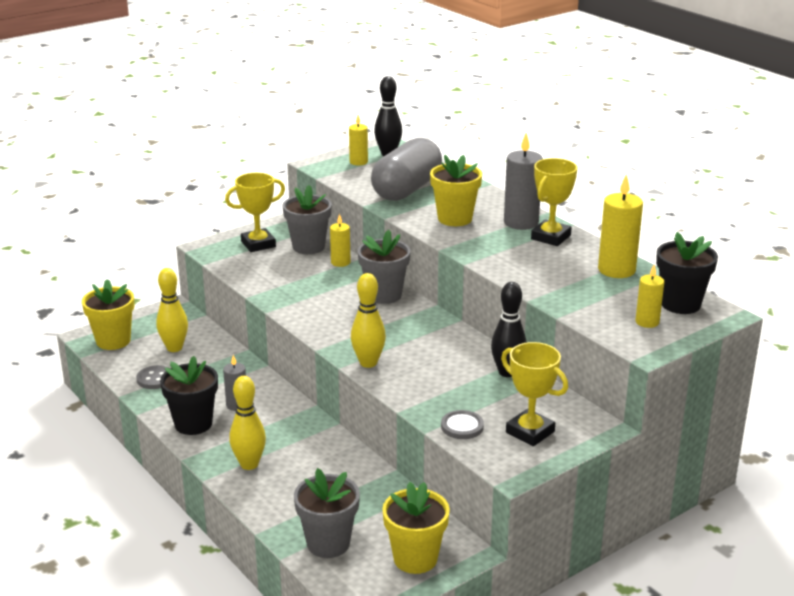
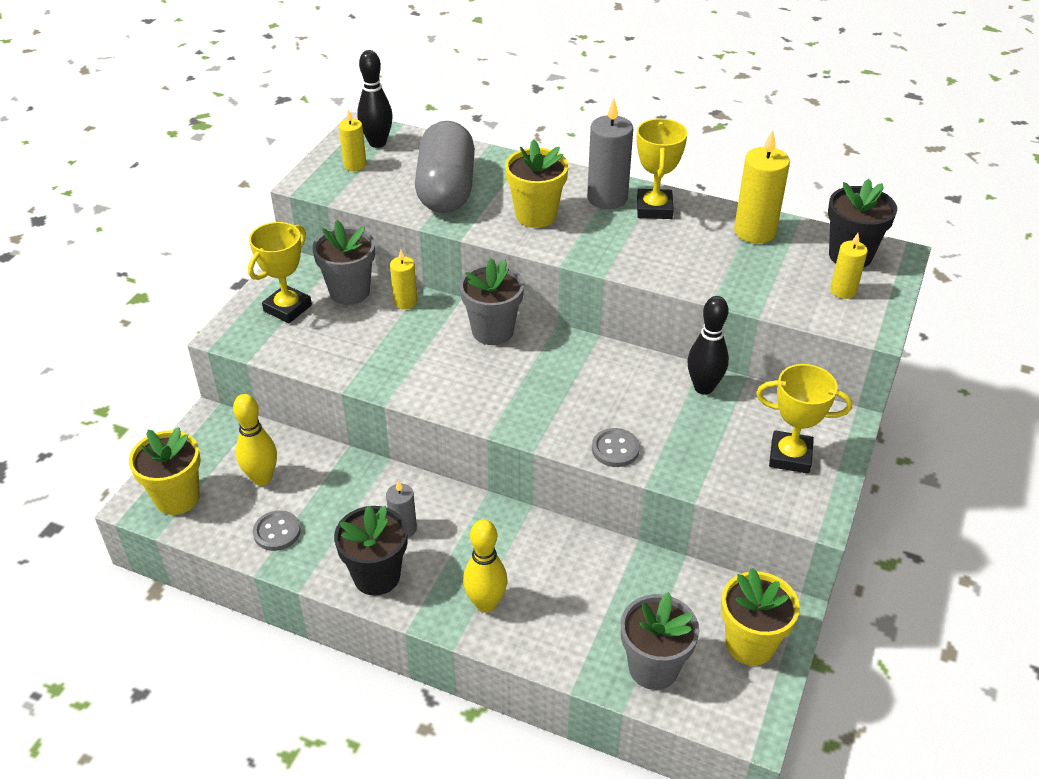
camera: 30 degrees left, 15 degrees up
yellow bowling pin [351,273,386,368] -> none
grey button [441,410,484,439] -> grey button moved to [592,428,640,467]

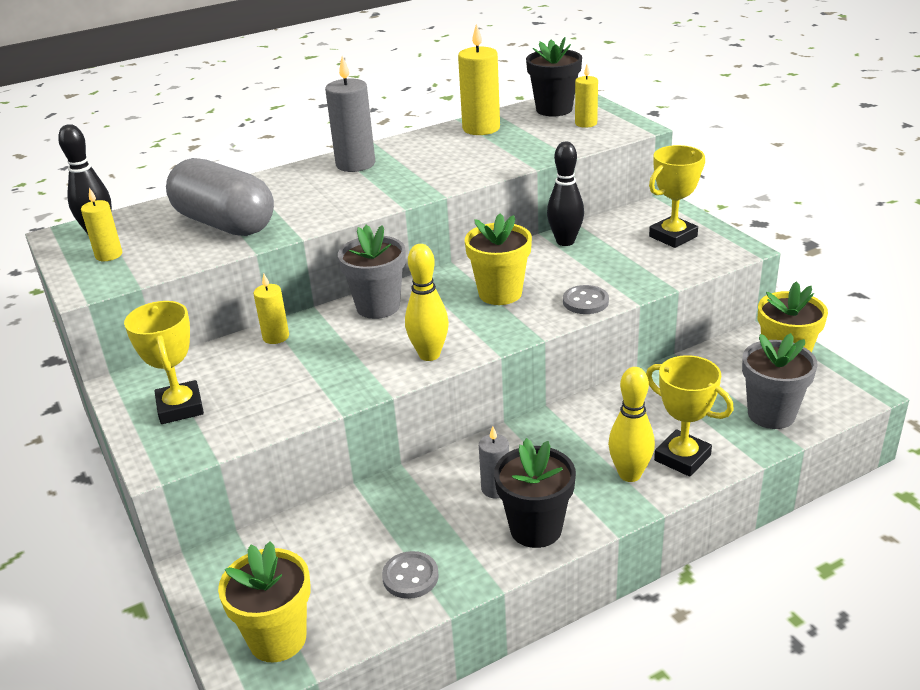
camera: 50 degrees left, 10 degrees down
yellow bowling pin [233,394,277,486] -> yellow bowling pin moved to [405,244,449,361]
grey flower pot [312,220,375,305] -> none
yellow flower pot [505,139,568,228] -> yellow flower pot moved to [465,213,532,305]
yellow trophy [637,118,688,219] -> yellow trophy moved to [646,355,734,477]

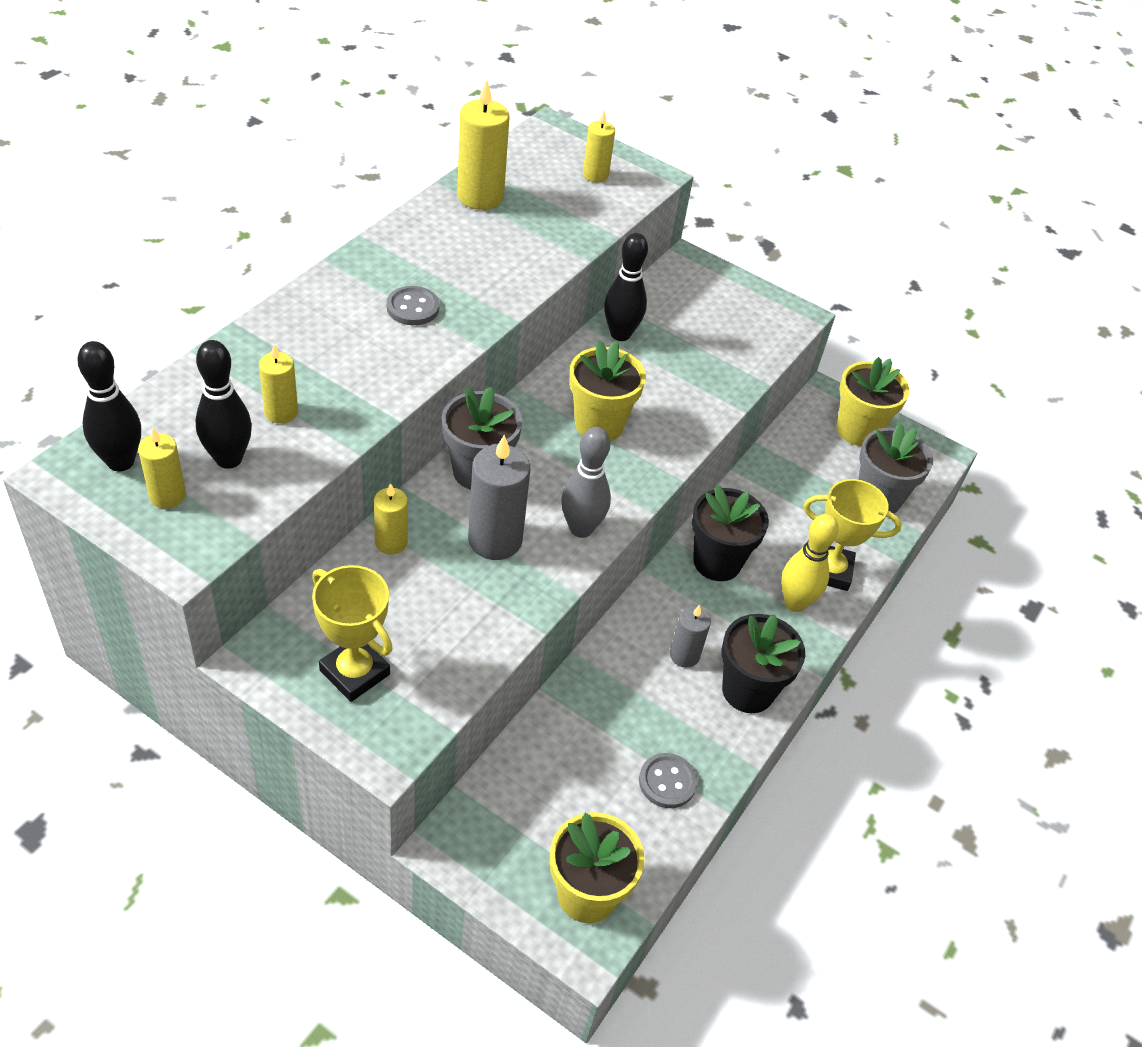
camera: 35 degrees left, 15 degrees up
grey capsule [166,158,274,236] -> yellow candle [259,344,298,424]
grey candle [325,56,375,172] -> grey candle moved to [468,435,530,560]
yellow bowling pin [405,244,449,361] -> grey bowling pin [561,427,611,538]
black flower pot [526,37,582,116] -> black flower pot moved to [692,485,769,581]
grey button [563,285,609,314] -> grey button moved to [387,286,439,325]
yellow trophy [649,145,705,248] -> none
none -> black bowling pin [195,340,252,469]

